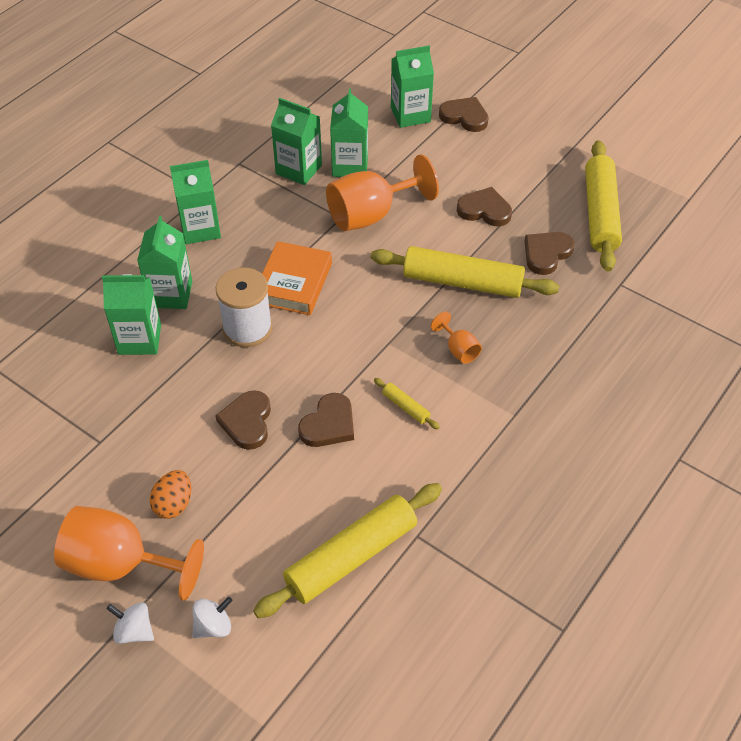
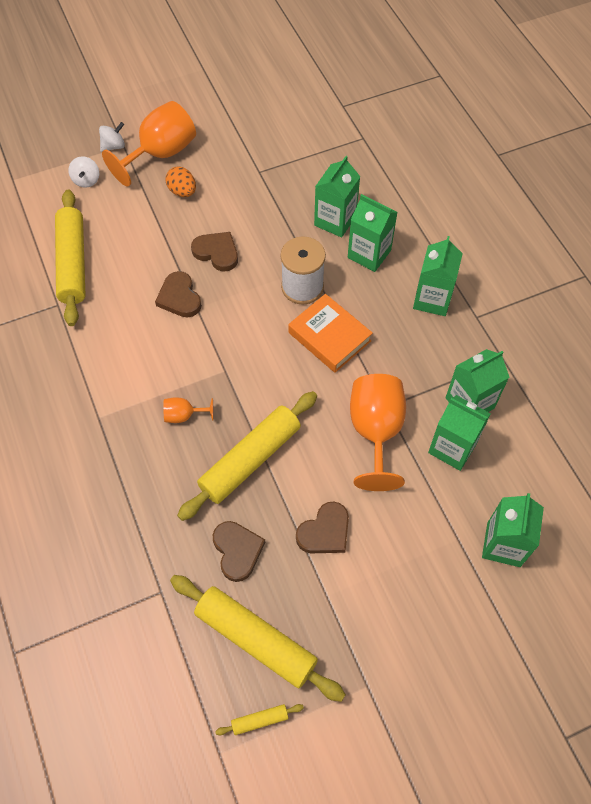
camera: 120 degrees right, 10 degrees up
yellow rolling pin [374,378,440,429] -> yellow rolling pin moved to [215,704,304,735]
brown heart [439,97,489,132] -> none

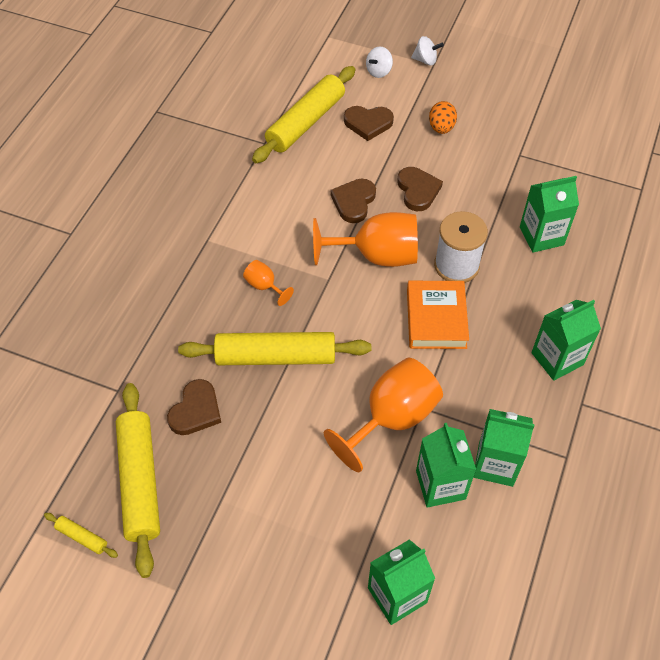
camera: 45 degrees right, 5 degrees down
orange goblet [102,101,196,186] -> orange goblet moved to [313,212,418,267]
brown heart [296,501,349,553] -> brown heart moved to [344,106,394,141]
green carton [348,194,397,272] -> none

